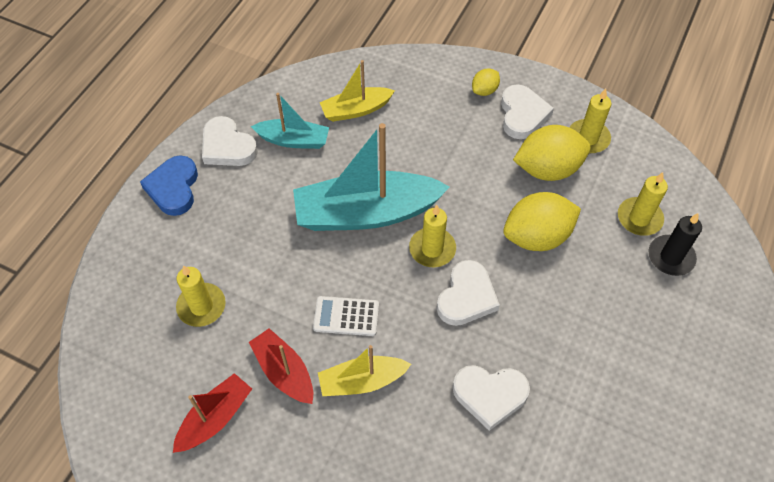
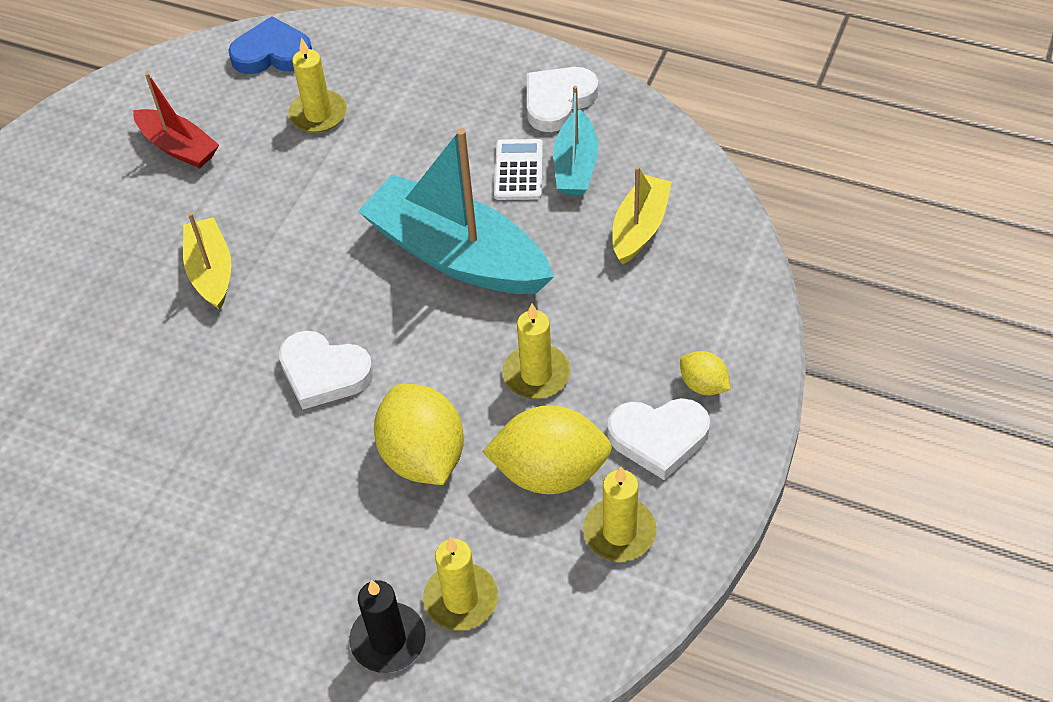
camera: 90 degrees right, 5 degrees down
blue heart [140,155,198,216] -> blue heart moved to [228,16,312,74]
red boat [249,328,313,404] -> none
turquoise boat [293,123,450,231] -> turquoise boat turned 45 degrees counterclockwise [358,128,554,294]
white calculator [313,296,379,336] -> white calculator moved to [494,139,543,200]
yellow boat [320,60,395,122] -> yellow boat turned 45 degrees clockwise [612,166,672,265]
yellow candle [409,205,456,267] -> yellow candle moved to [503,304,570,399]
white heart [453,365,530,431] -> none
yellow lemon [513,125,591,181] -> yellow lemon turned 75 degrees counterclockwise [483,405,612,494]

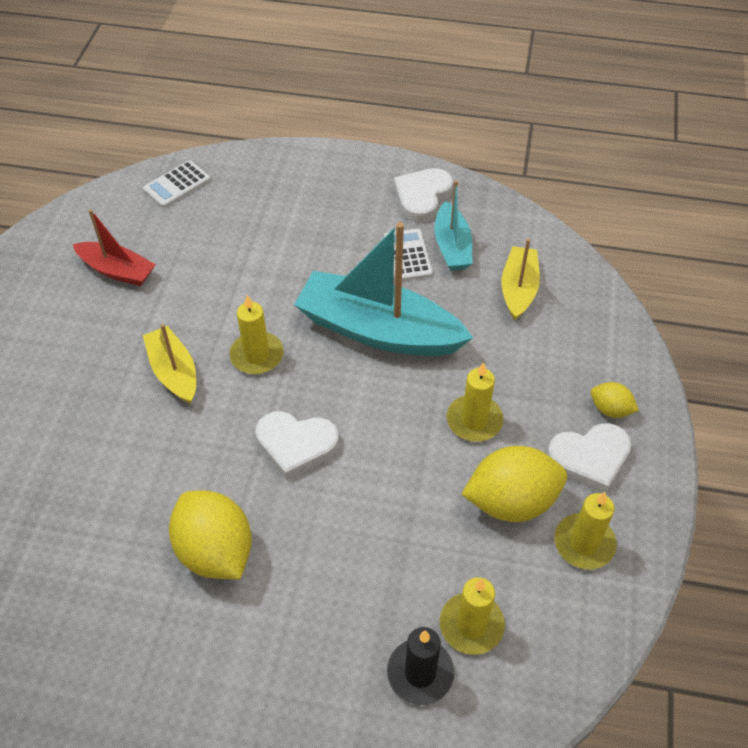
camera: 15 degrees left, 0 degrees up
blue heart [228,16,312,74] -> white calculator [143,160,211,208]
yellow candle [288,37,347,133] -> yellow candle moved to [229,295,284,374]
yellow lemon [374,384,464,485] -> yellow lemon moved to [169,490,252,579]

